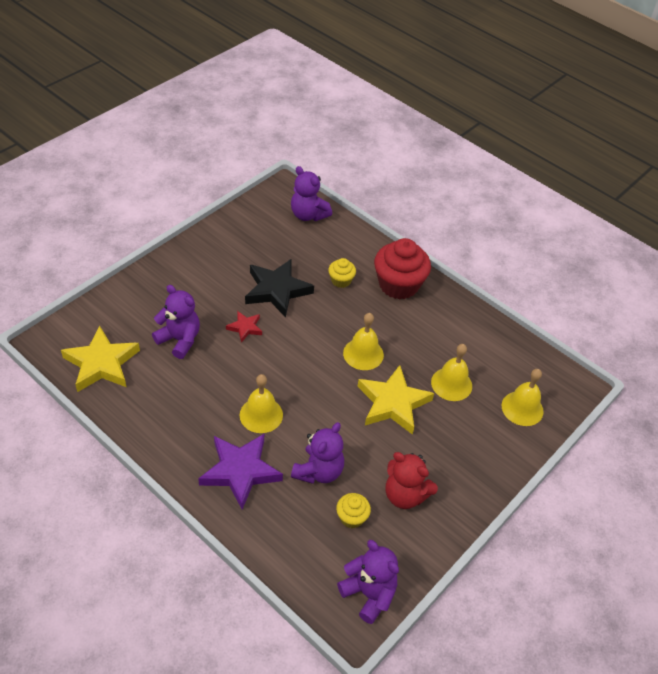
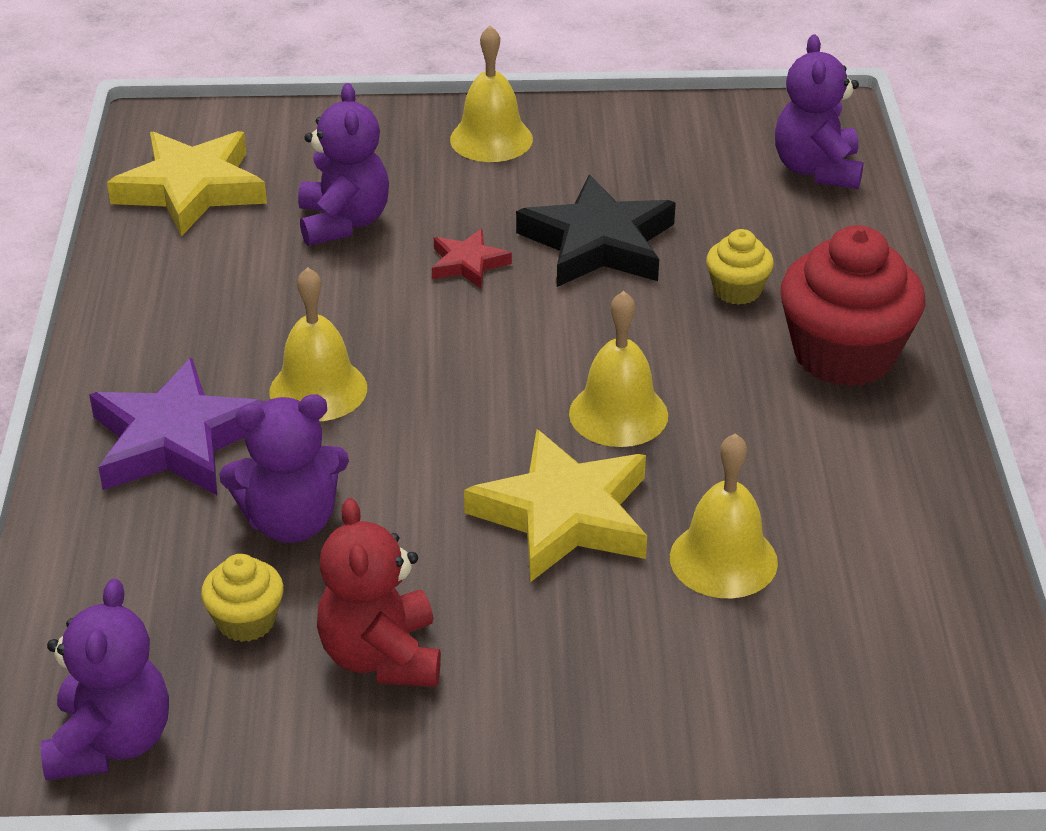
camera: 50 degrees right, 10 degrees down
yellow bell [502,369,544,426] -> yellow bell moved to [450,26,533,162]

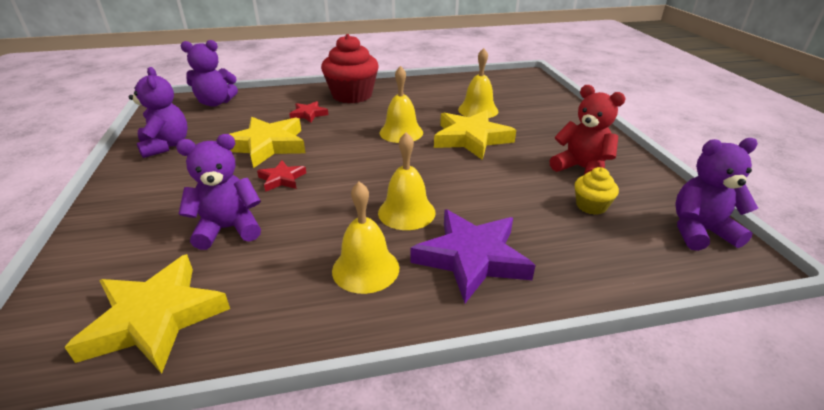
camera: 100 degrees left, 5 degrees down
purple teddy bear [219,394,349,543] -> purple teddy bear moved to [129,67,188,158]
red teddy bear [317,498,441,687] -> red teddy bear turned 120 degrees counterclockwise [549,85,626,175]
yellow bell [450,26,533,162] -> yellow bell moved to [332,182,399,294]
black star [516,175,676,287] -> yellow star [230,117,305,168]
yellow cupcake [706,229,774,305] -> red star [289,101,328,123]

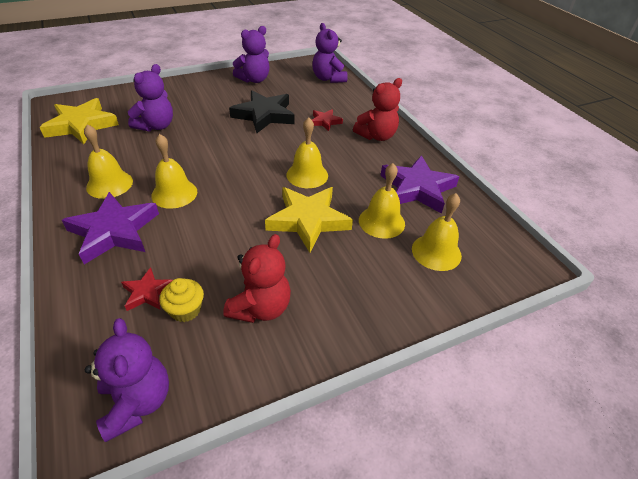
camera: 75 degrees right, 10 degrees up
purple teddy bear [176,134,261,250] -> purple teddy bear turned 60 degrees clockwise [128,64,173,132]
yellow star [230,117,305,168] -> black star [229,91,294,133]
red star [257,160,306,192] -> red star moved to [121,267,173,311]
red cupcake [321,34,379,103] -> red teddy bear [353,78,402,141]
none -> purple star [380,155,459,214]
none -> yellow bell [412,193,462,271]

